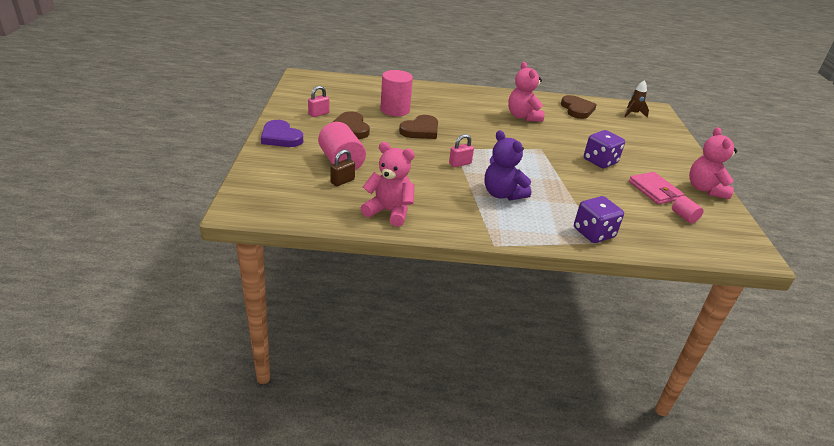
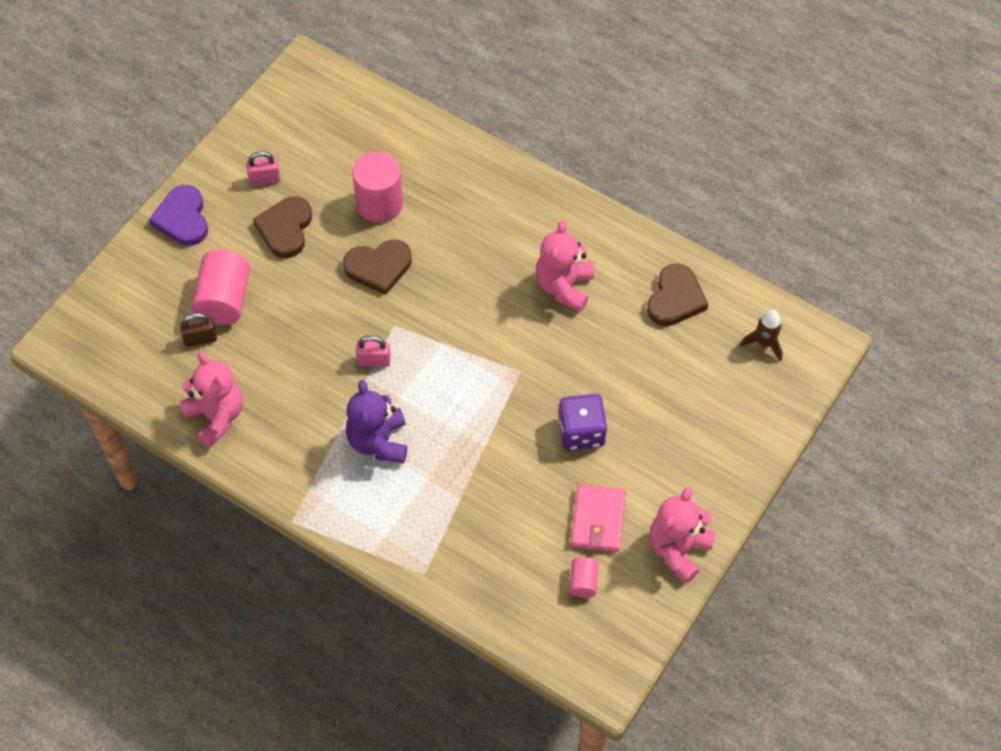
camera: 35 degrees right, 25 degrees up
purple dice [574,196,624,243] -> none

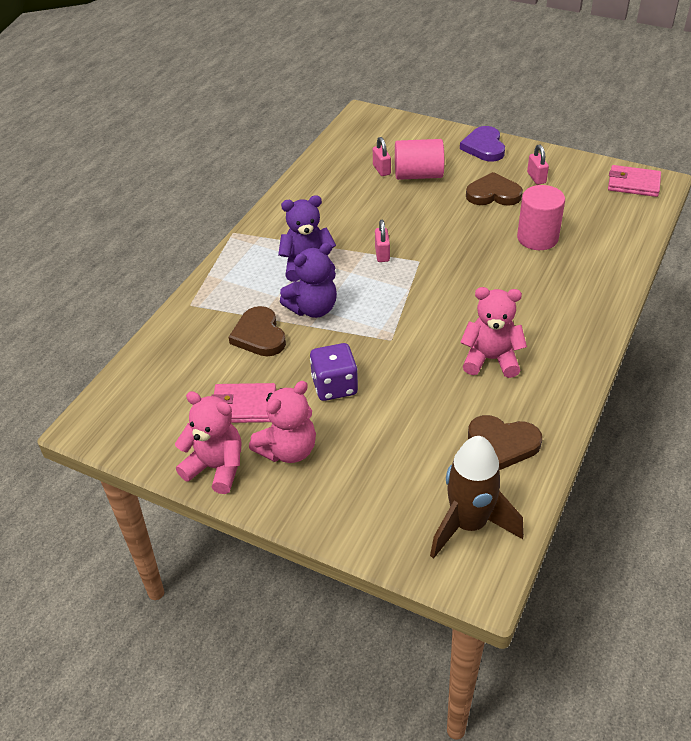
camera: 85 degrees right, 15 degrees down
purple heart [149,185,208,246] -> purple heart turned 75 degrees counterclockwise [460,126,505,162]
pink teddy bear [179,352,243,447] -> pink teddy bear moved to [249,381,316,463]
brown padlock [180,313,217,347] -> pink padlock [373,137,391,176]
brown heart [343,240,412,295] -> brown heart moved to [229,306,286,356]
pink cylinder [569,557,599,598] -> none
brown rocket [740,310,783,361] -> brown rocket [430,436,524,559], size x1.95
none -> purple teddy bear [280,243,337,318]
none -> pink wallet [608,165,661,197]

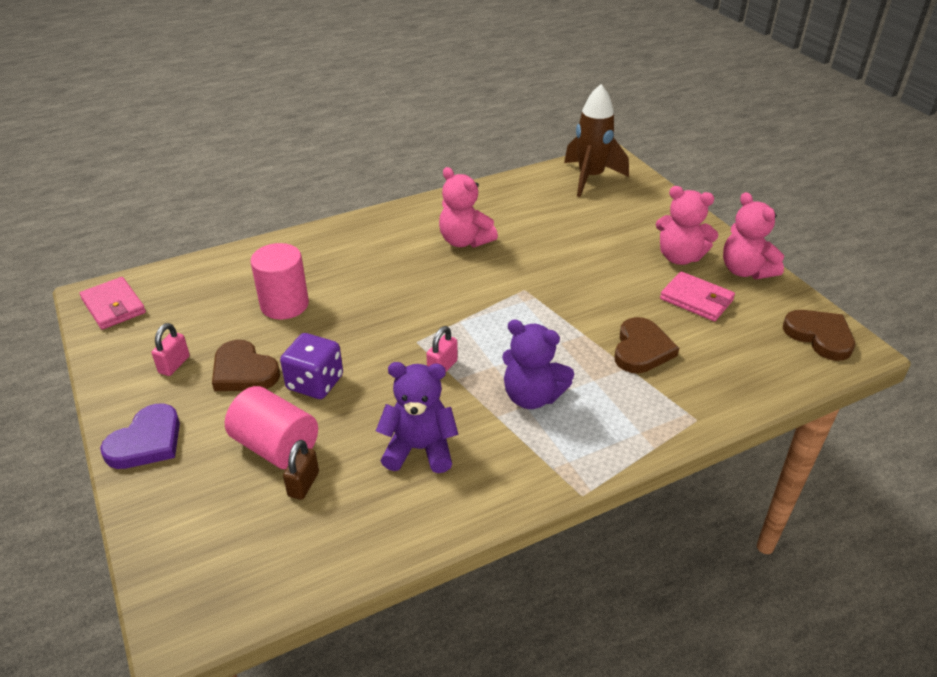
camera: 145 degrees left, 5 degrees down
pink teddy bear [249,381,316,463] -> pink teddy bear turned 150 degrees counterclockwise [656,186,718,265]
purple teddy bear [280,243,337,318] -> purple teddy bear moved to [376,362,459,473]
purple dice [310,343,358,401] -> purple dice moved to [280,333,343,399]
pink padlock [373,137,391,176] -> brown padlock [283,440,319,500]
brown heart [468,415,542,470] -> brown heart moved to [783,310,855,361]

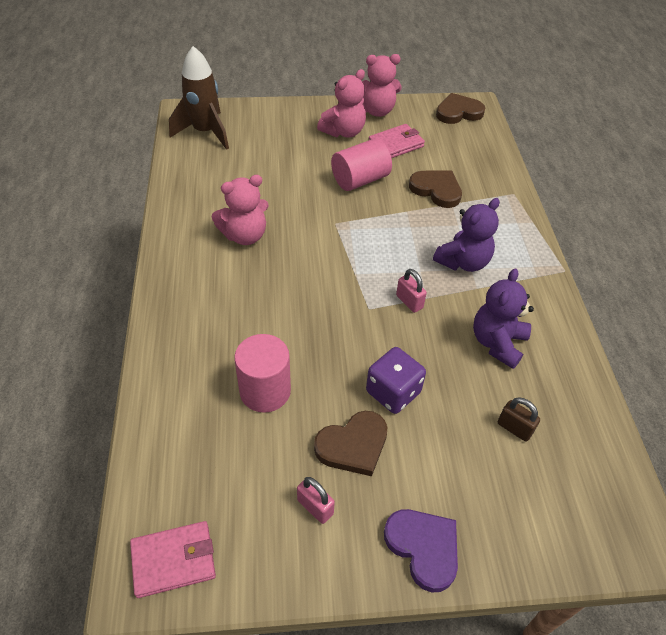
camera: 70 degrees left, 10 degrees up
pink cylinder [225,386,318,470] -> pink cylinder moved to [331,138,392,191]

